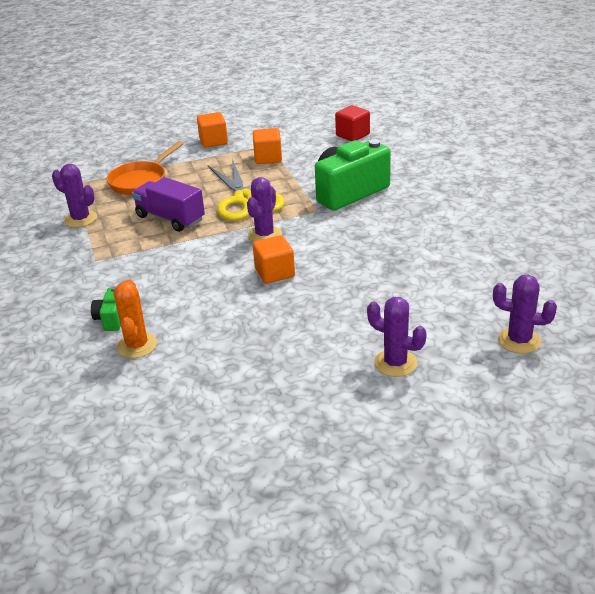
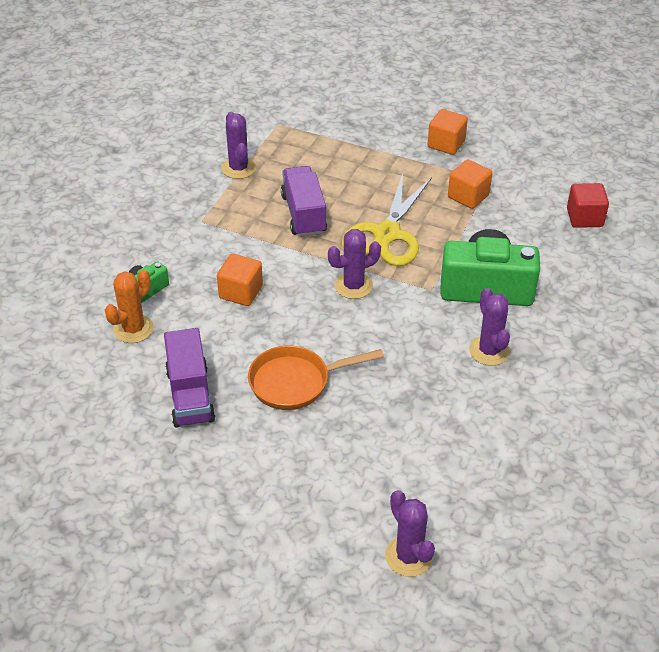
camera: 40 degrees right, 10 degrees up
orange pan [107,141,183,195] -> orange pan moved to [248,346,384,410]
orange cube [253,235,295,284] -> orange cube moved to [217,254,263,306]
purple cactus [367,297,427,377] -> purple cactus moved to [469,288,510,366]
none -> purple truck [164,328,215,428]

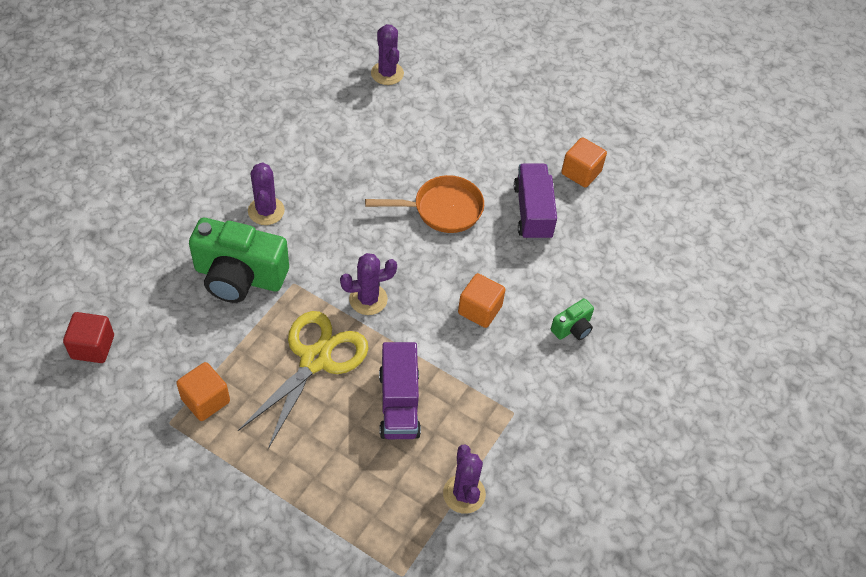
camera: 175 degrees left, 10 degrees up
orange cactus [105,270,154,343] -> none
orange cube [428,109,468,155] -> orange cube moved to [561,137,607,188]

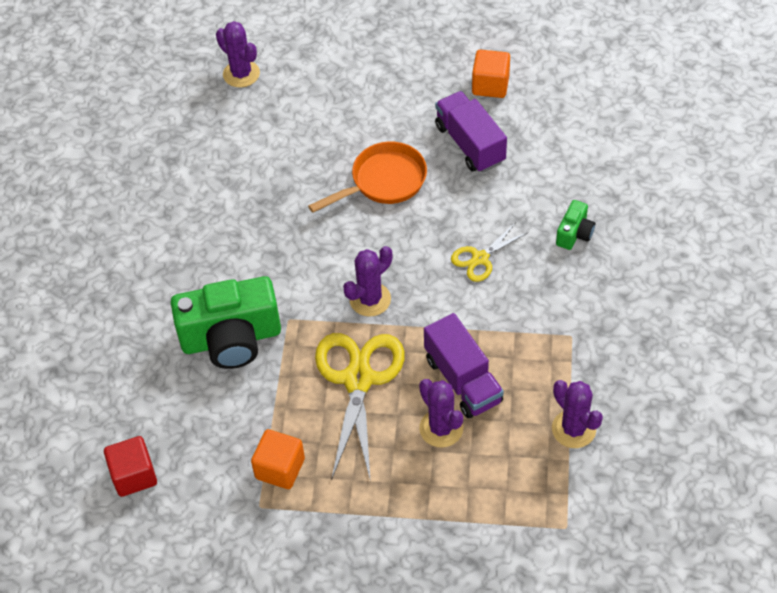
camera: 20 degrees left, 0 degrees up
purple cactus [248,163,285,225] -> purple cactus moved to [419,379,463,447]
orange cube [458,273,506,328] -> yellow scissors [451,222,529,282]

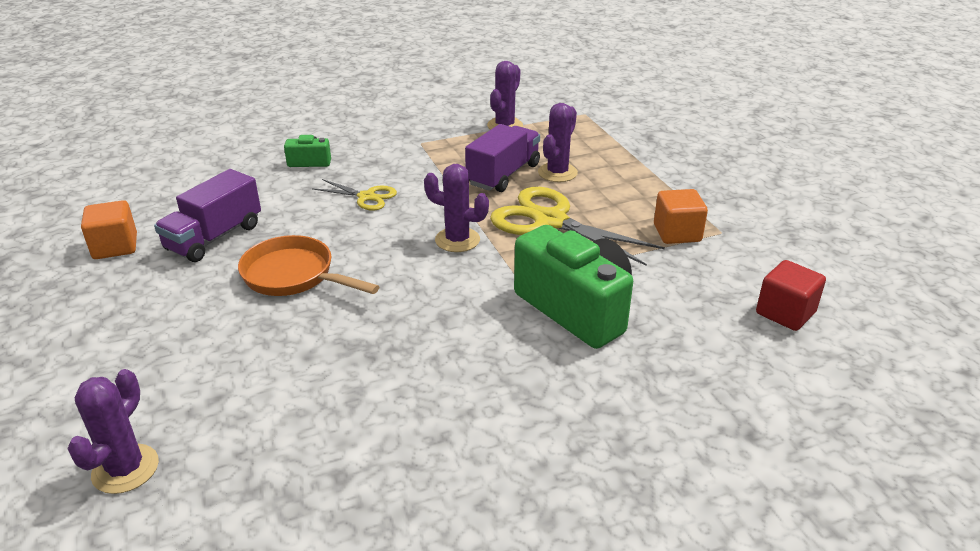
camera: 120 degrees left, 20 degrees down
yellow scissors [315,333,405,482] -> yellow scissors turned 60 degrees clockwise [490,187,665,266]

